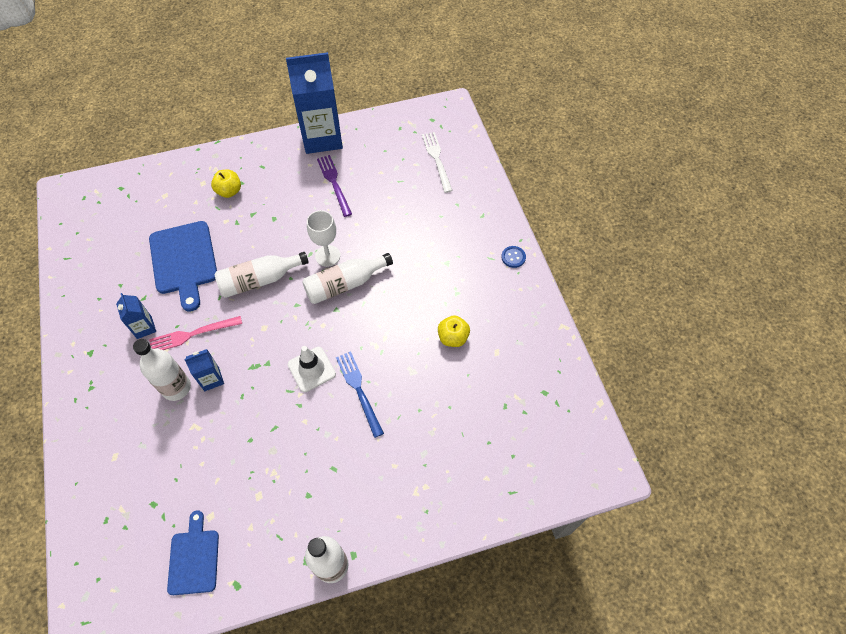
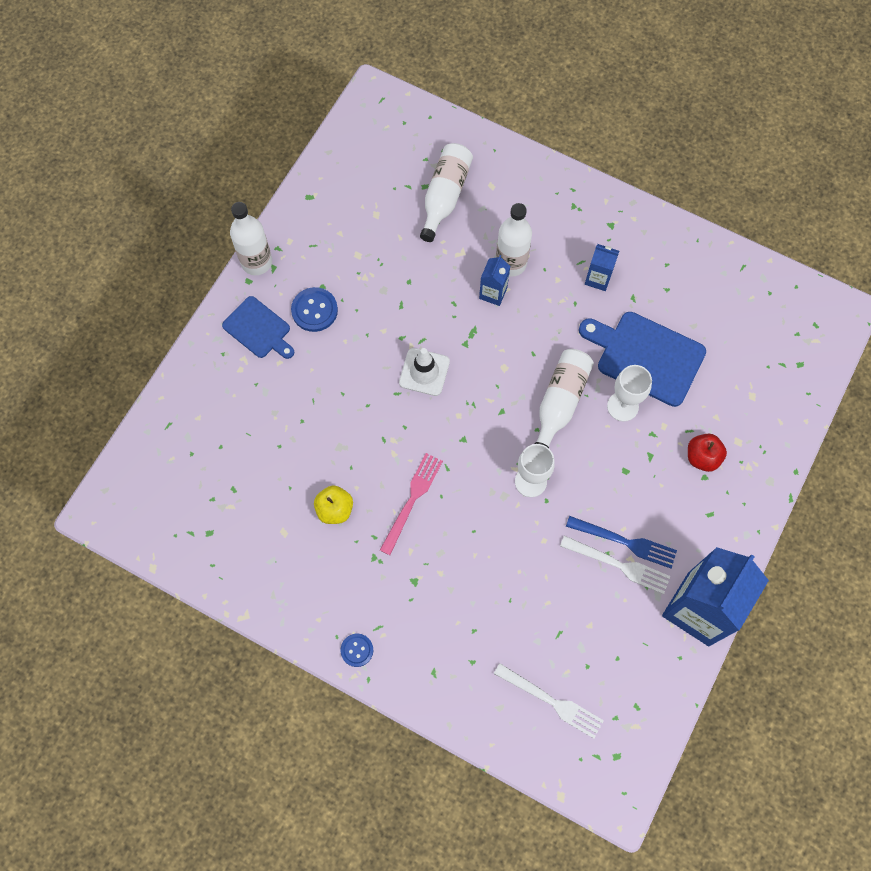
camera: 135 degrees right, 10 degrees up
pink fork [149,316,242,350] -> pink fork moved to [380,453,443,555]
blue cutting board [167,510,219,595] -> blue cutting board moved to [222,296,294,359]
yellow apple [211,170,241,198] -> red apple [688,434,727,472]
white bottle [302,253,393,304] -> white bottle moved to [420,143,473,242]
purple fork [317,155,352,217] -> white fork [560,536,671,594]
blue fork [336,351,384,438] -> blue fork moved to [566,516,677,568]
none -> blue button [291,287,338,332]
none -> white goblet [607,365,652,422]

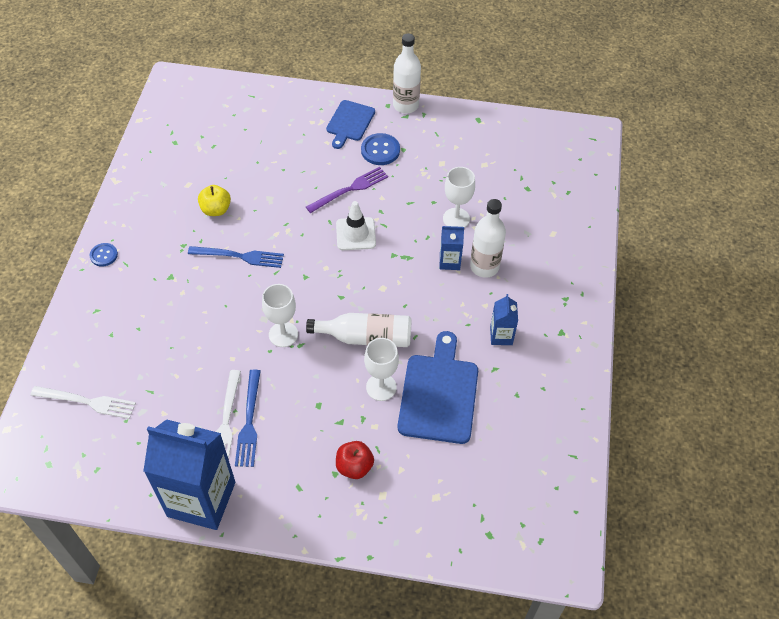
camera: 70 degrees right, 15 degrees down
pink fork [380,453,443,555] -> blue fork [188,246,284,268]
white bottle [420,143,473,242] -> none
white fork [494,663,604,739] -> white fork turned 90 degrees counterclockwise [31,386,136,419]
none -> purple fork [306,167,388,213]
none -> white goblet [443,167,475,228]

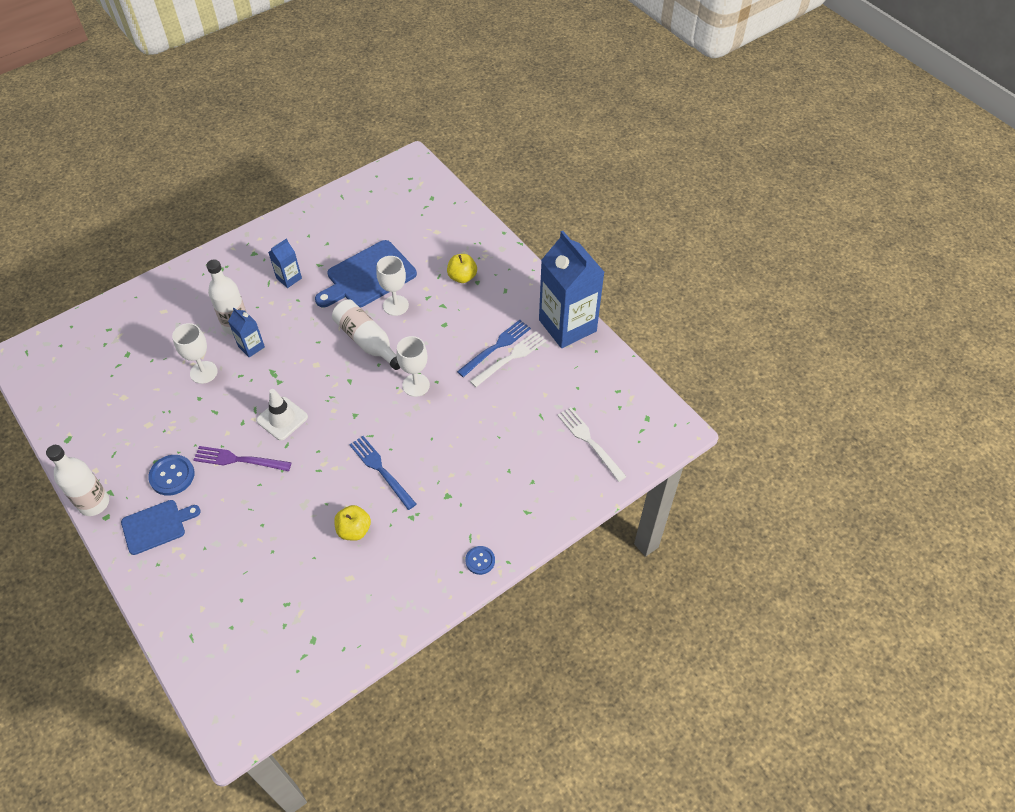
camera: 135 degrees left, 0 degrees up
red apple [336,441,374,479] -> yellow apple [447,254,477,283]

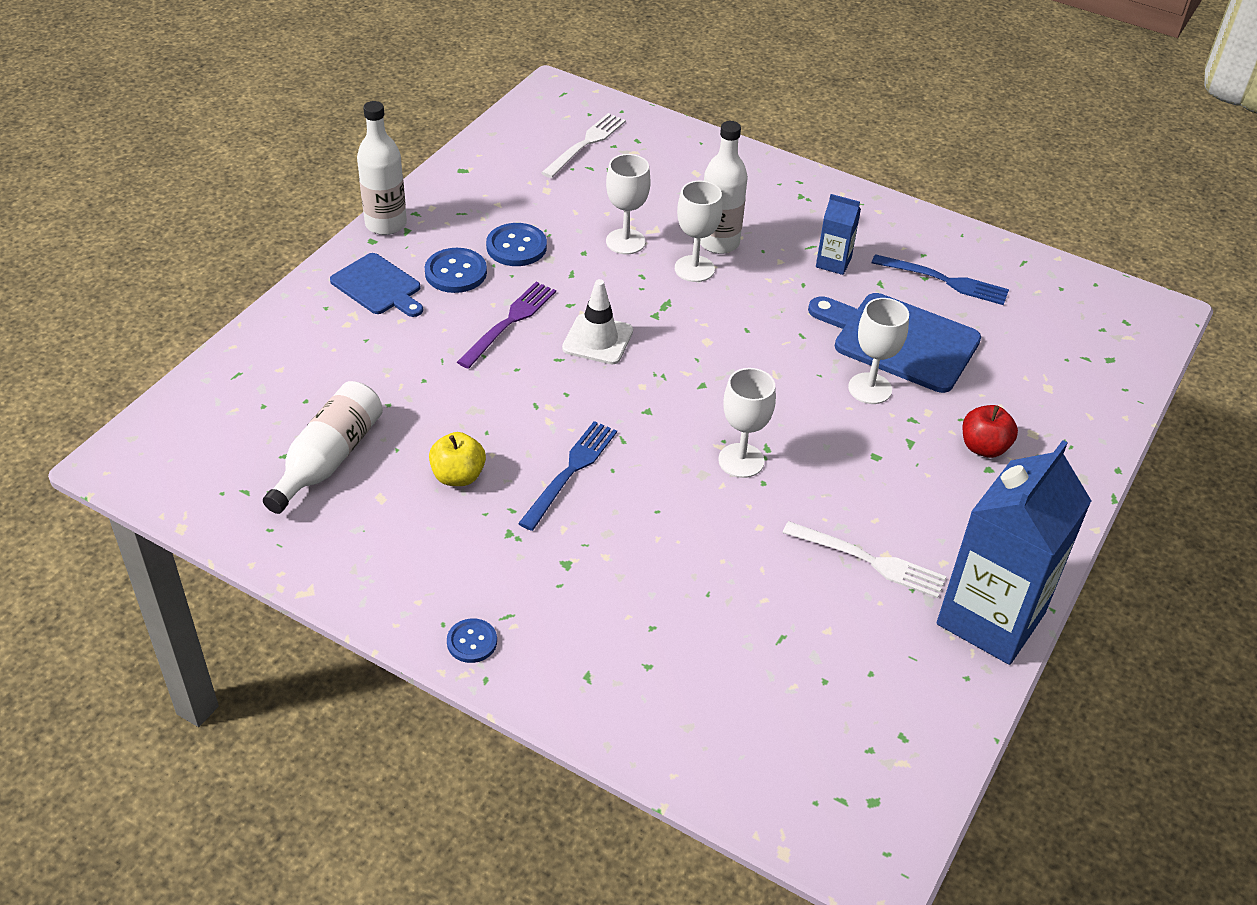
camera: 65 degrees right, 10 degrees down
purple fork [194,446,292,471] -> purple fork turned 45 degrees clockwise [457,282,556,369]
blue carton [228,308,265,357] -> white goblet [675,181,723,282]
white bottle [332,299,401,370] -> white bottle moved to [263,381,383,514]
yellow apple [447,254,477,283] -> red apple [963,405,1018,458]
blue fork [457,320,531,377] -> blue fork moved to [871,254,1009,305]
white fork [557,407,627,482] -> white fork moved to [541,113,626,178]
none -> blue button [486,223,547,266]

